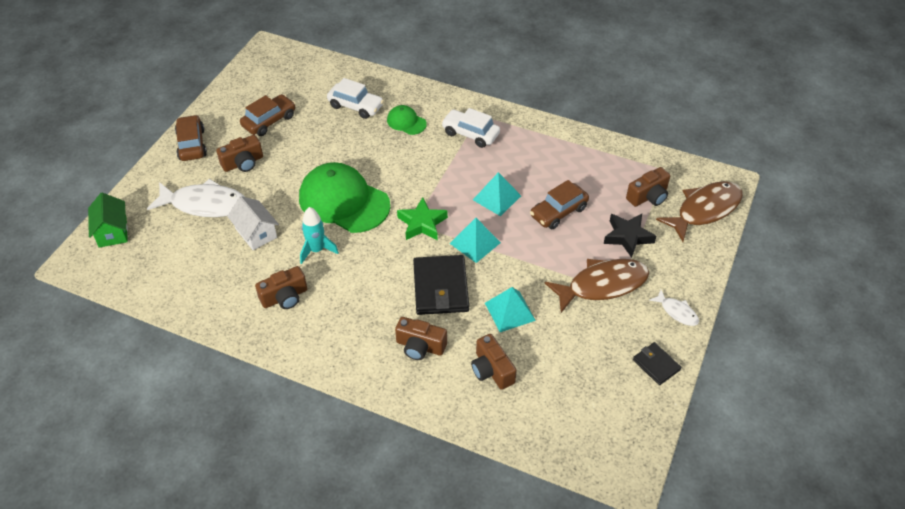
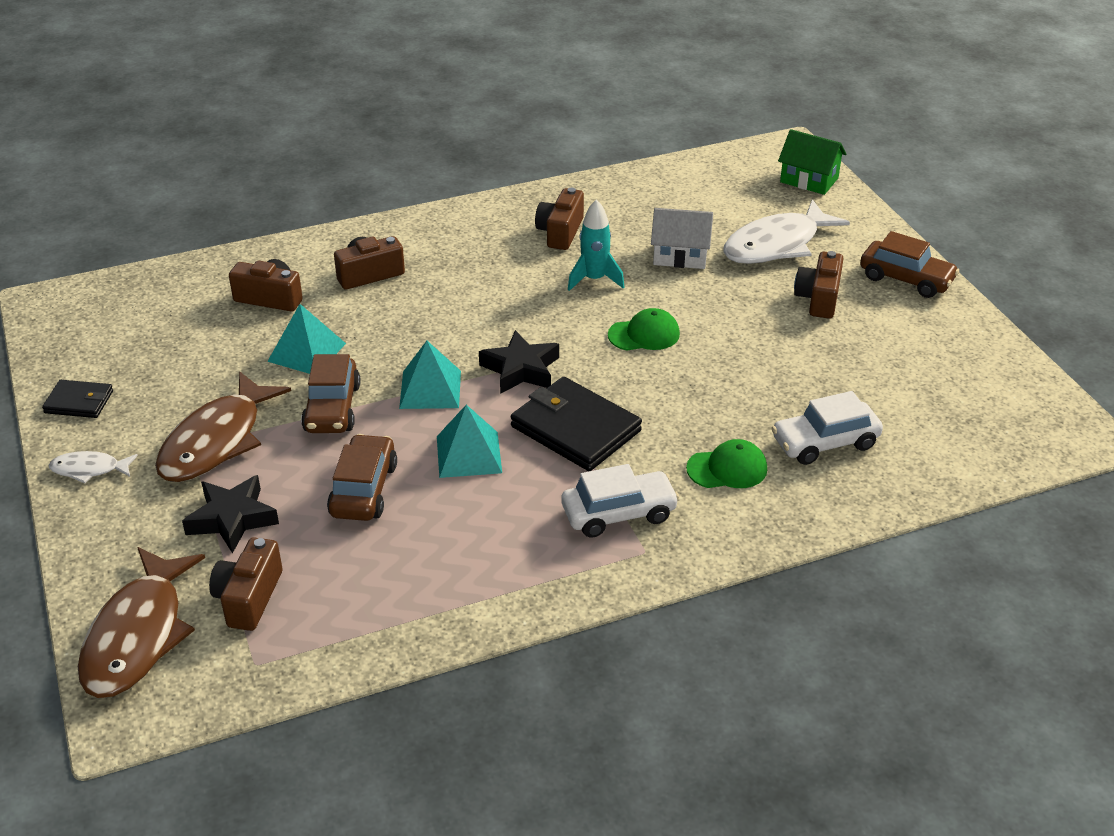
camera: 135 degrees right, 10 degrees down
brown car [240,94,296,136] -> brown car moved to [301,354,360,433]
green cap [299,162,390,233] -> green cap [608,308,680,351], size x0.47
green star [397,197,448,240] -> black star [479,330,559,394]
black wallet [413,255,469,315] -> black wallet moved to [511,377,642,471]

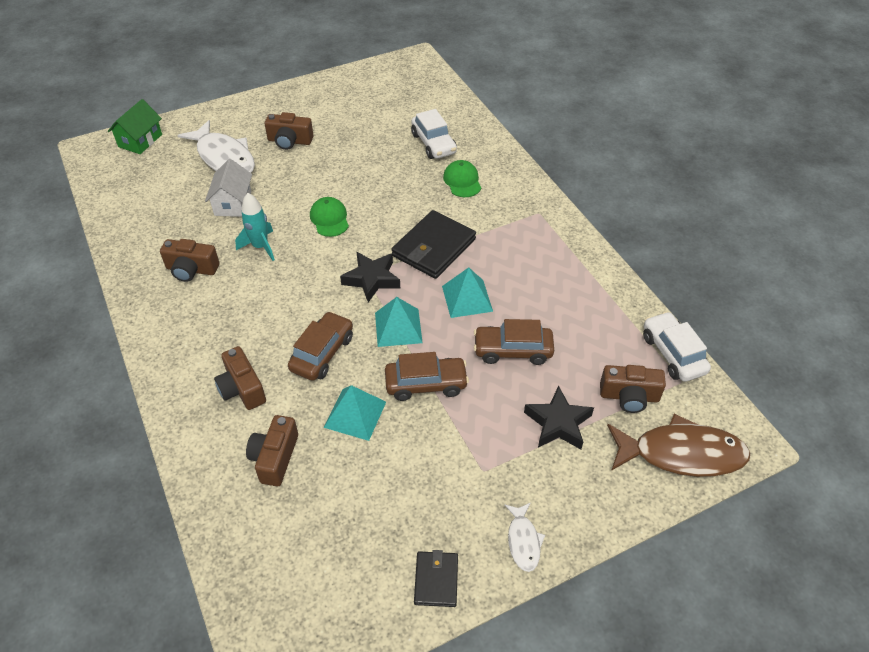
camera: 95 degrees left, 10 degrees up
brown fish [155,372,291,482] -> none
white car [562,464,680,538] -> white car moved to [643,311,711,382]
brown car [860,231,959,298] -> brown car moved to [288,311,353,381]

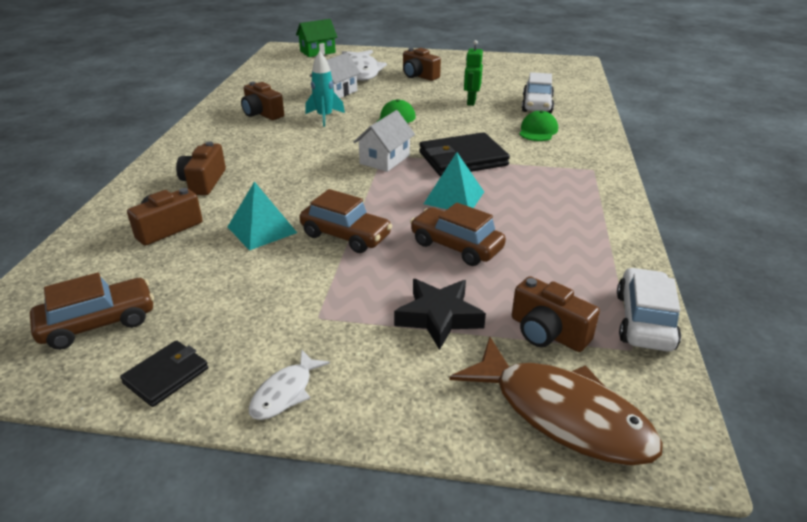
camera: 35 degrees right, 15 degrees down
brown car [288,311,353,381] -> brown car moved to [30,273,154,350]
black star [340,252,400,302] -> white house [353,110,415,172]
turquoise pyramid [375,297,423,347] -> none
none -> green robot [464,40,483,106]

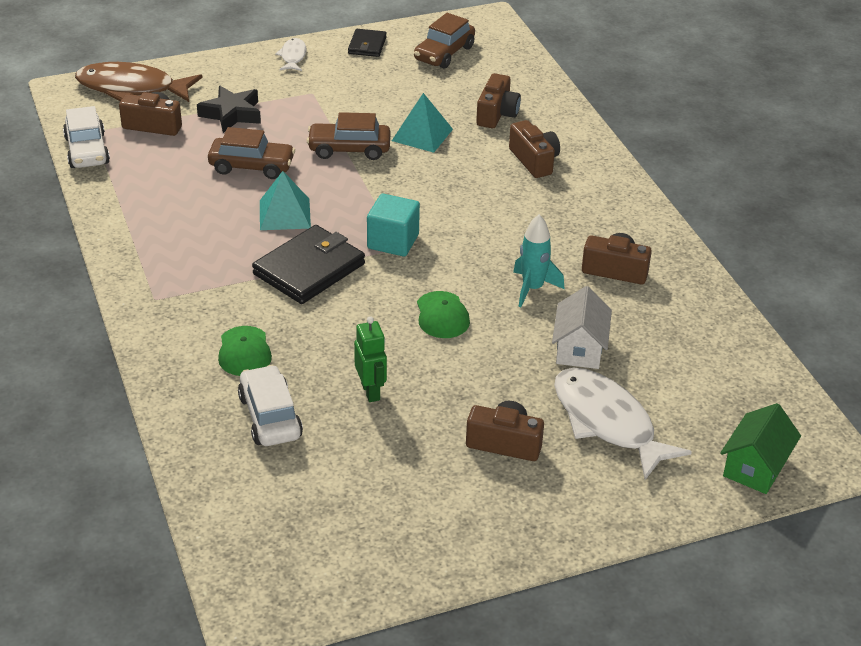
camera: 150 degrees right, 5 degrees up
white house [353,110,415,172] -> turquoise cube [367,194,420,257]

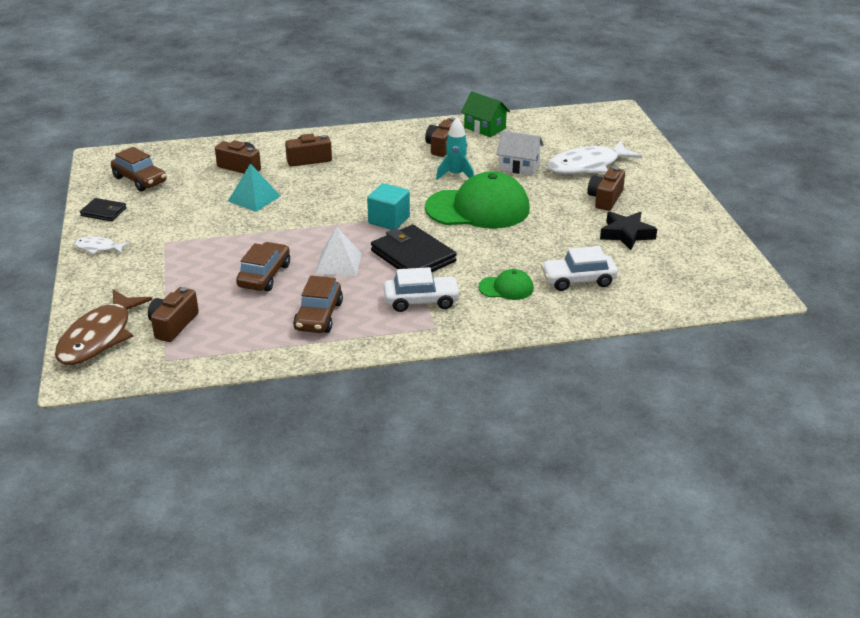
camera: 80 degrees left, 5 degrees down
white car [63,106,110,168] -> white car moved to [384,267,461,312]
black star [197,86,261,133] -> black star moved to [600,212,657,250]
turquoise pyramid [260,171,311,230] -> white pyramid [315,226,361,276]
brown car [306,112,390,160] -> brown car moved to [293,276,343,333]
green robot [354,316,387,402] -> none
green cap [417,291,470,338] -> green cap [425,171,530,229], size x2.12
green house [720,403,801,494] -> green house moved to [461,91,510,137]

